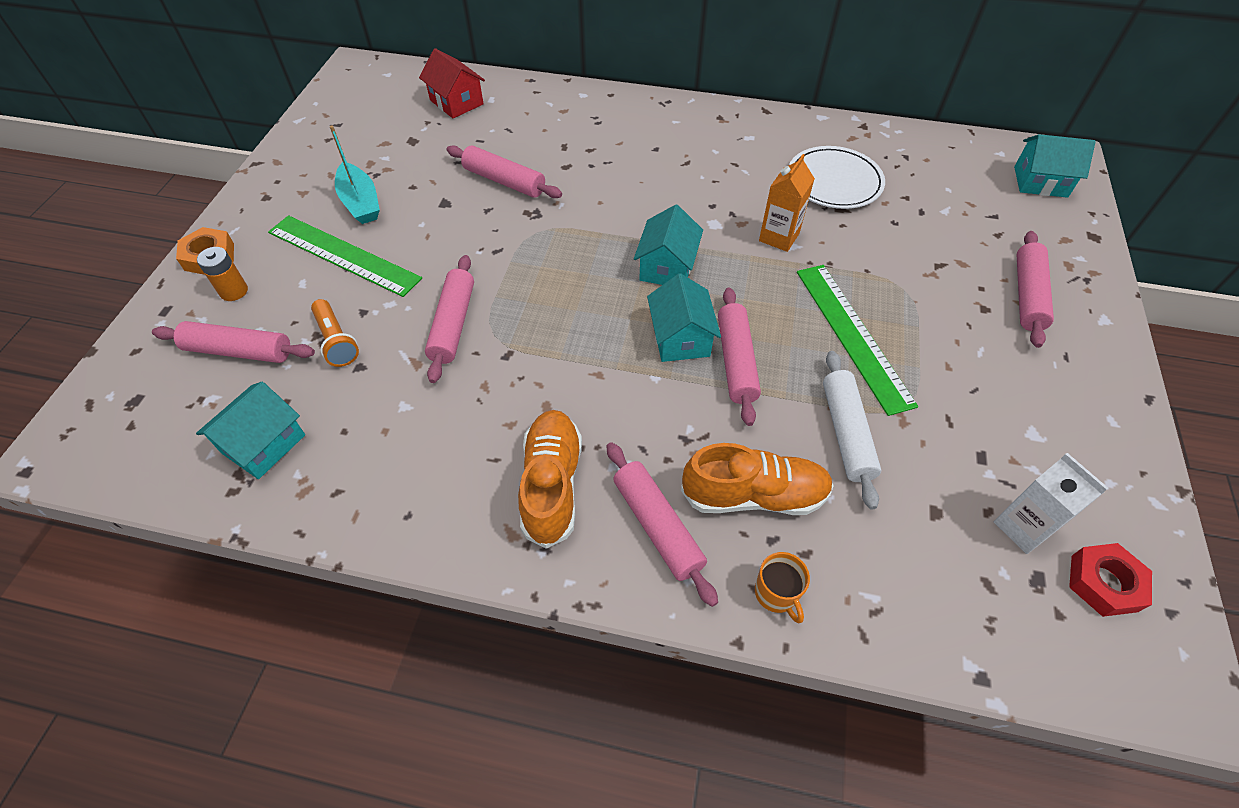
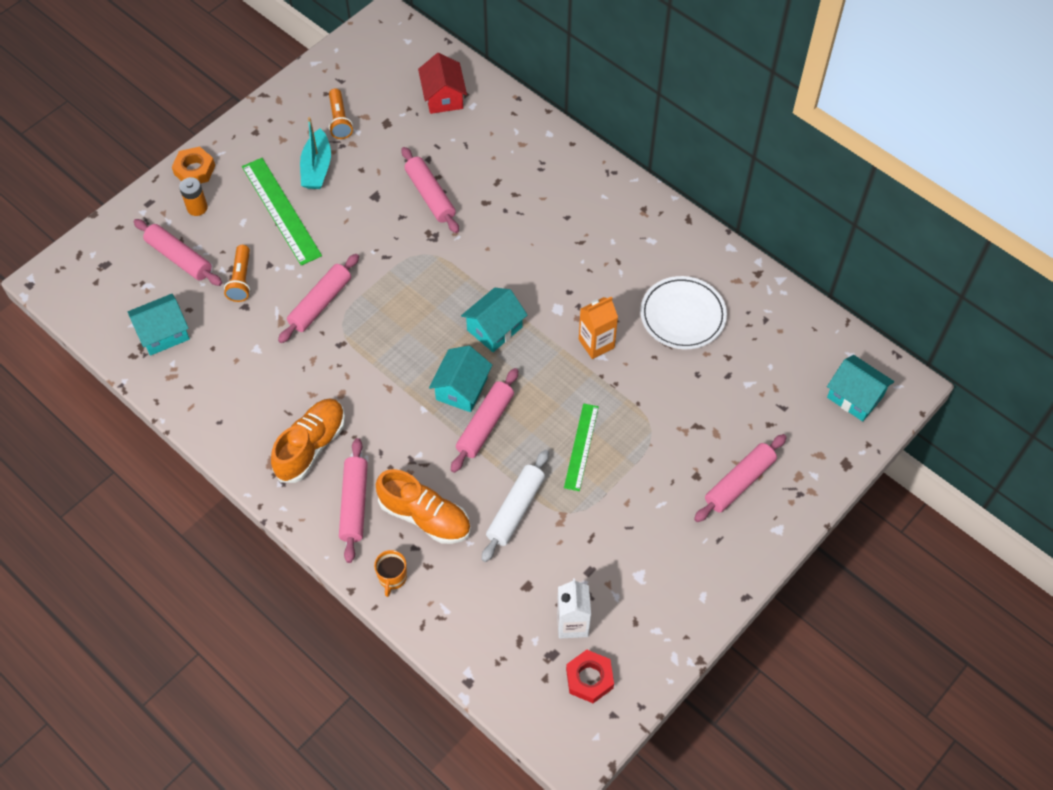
camera: 30 degrees right, 5 degrees up
green ruler [797,265,918,416] -> green ruler [564,403,599,491], size x0.63
none -> orange flashlight [329,88,353,139]

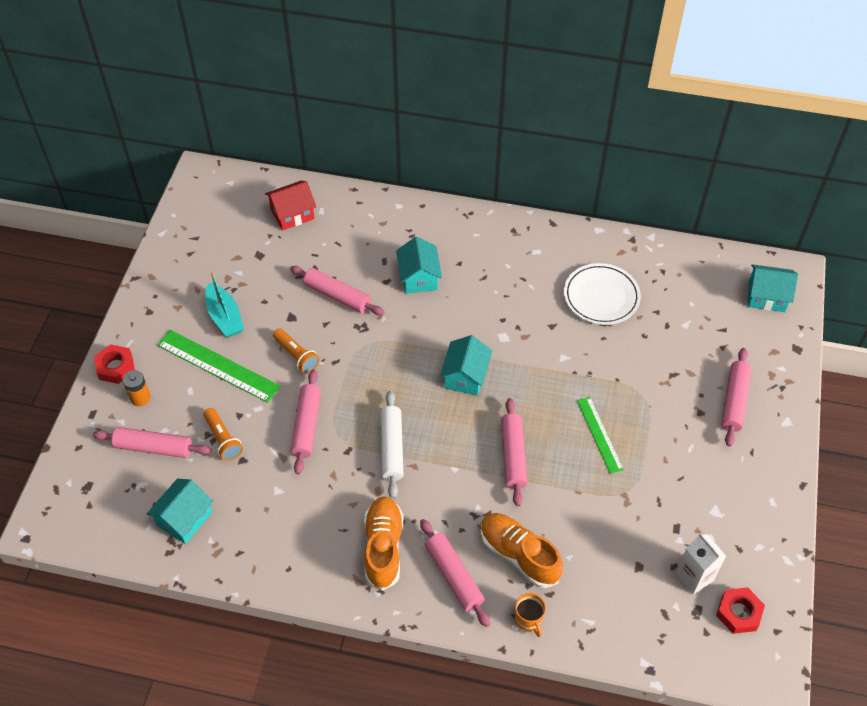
camera: 30 degrees left, 5 degrees down
orange nut [172,146,215,183] -> red nut [94,344,135,384]
orange flashlight [329,88,353,139] -> orange flashlight moved to [273,328,320,373]
orange shoe [376,469,471,544] -> orange shoe turned 135 degrees counterclockwise [481,513,563,588]
red house [418,53,467,114] -> red house turned 75 degrees counterclockwise [265,181,316,231]
turquoise house [429,346,492,412] -> turquoise house moved to [396,237,442,294]
white rolling pin [482,450,549,562] -> white rolling pin moved to [380,391,403,498]
orange carton [579,296,618,359] -> none

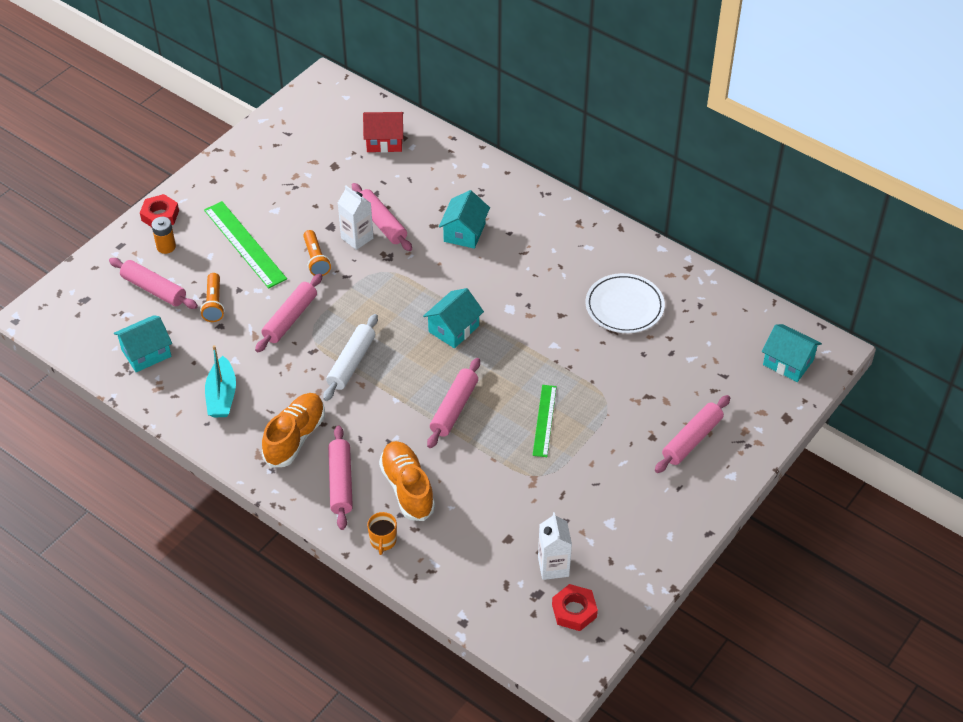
camera: 25 degrees right, 5 degrees down
turquoise boat [205,271,244,337] -> turquoise boat moved to [205,345,236,417]
none -> white carton [338,186,373,250]

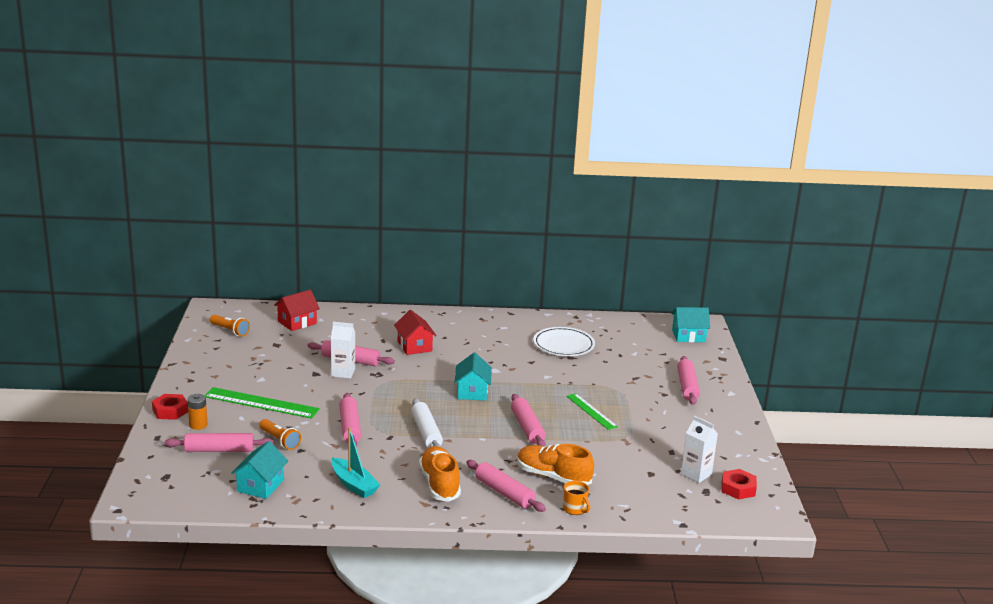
camera: 40 degrees left, 25 degrees down
orange flashlight [303,230,331,276] -> orange flashlight moved to [210,315,250,336]
turquoise house [439,190,490,249] -> red house [394,310,437,355]

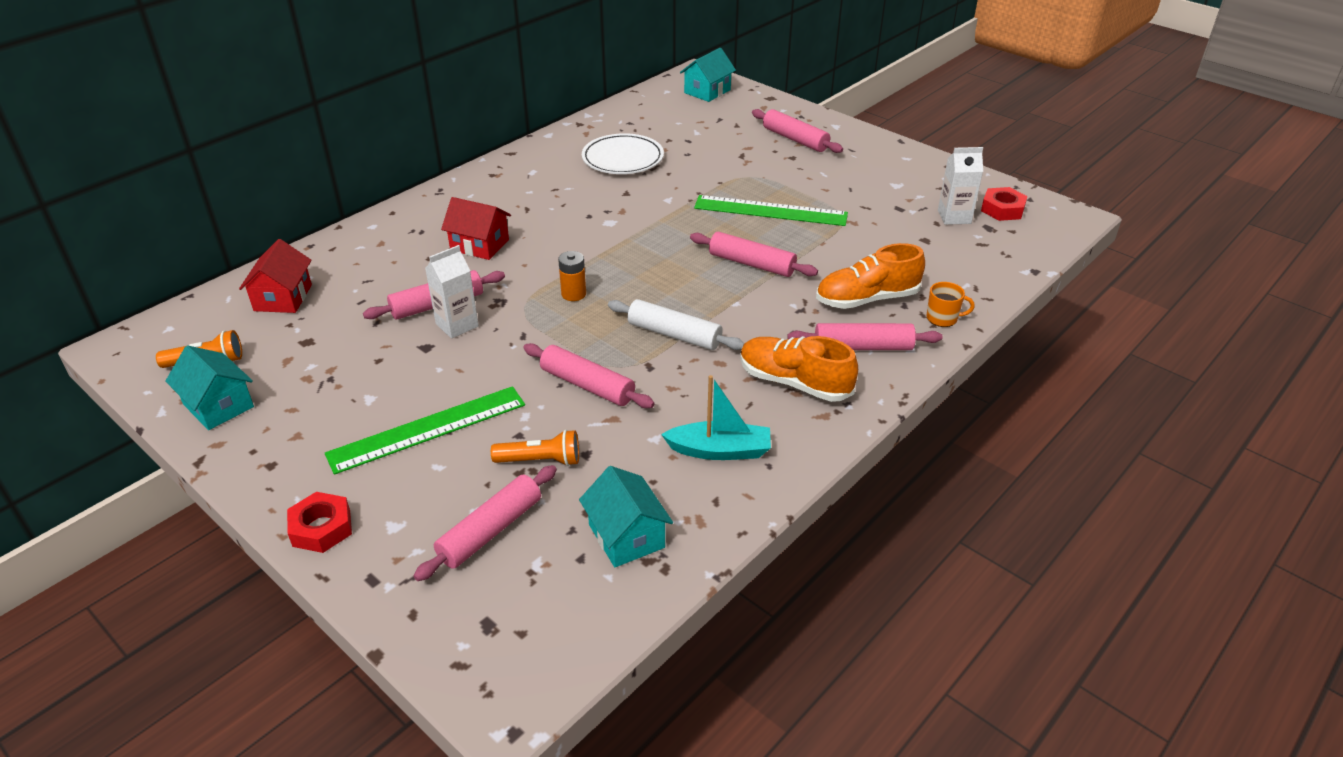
camera: 45 degrees left, 15 degrees up
orange battery [187,394,208,430] -> orange battery moved to [558,251,586,301]
turquoise house [455,353,492,401] -> turquoise house moved to [165,345,254,430]
green ruler [566,393,618,430] -> green ruler [694,195,848,226], size x1.59

